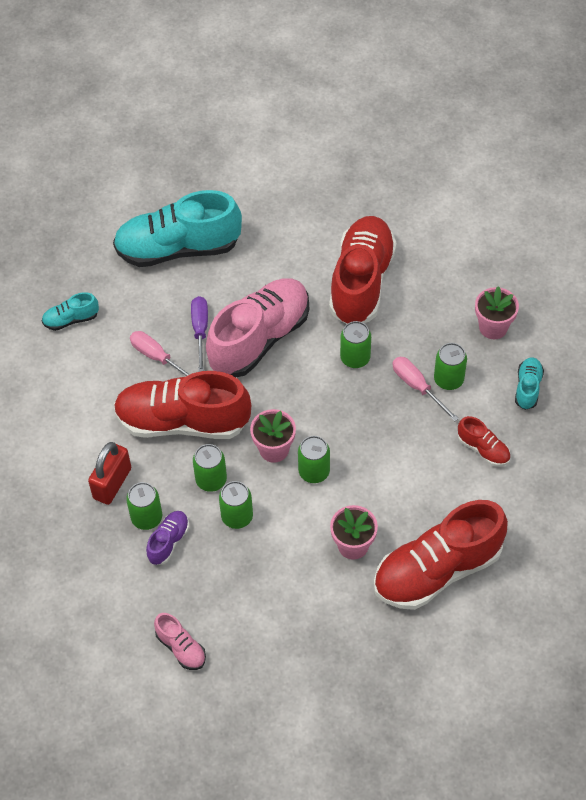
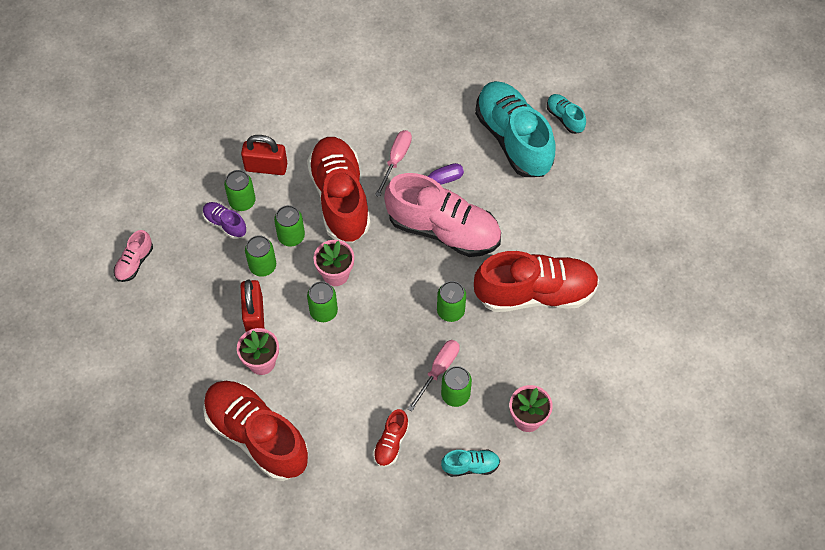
camera: 70 degrees right, 5 degrees up
turquoise shoe [42,292,99,331] -> turquoise shoe moved to [547,94,586,134]
purple shoe [146,511,189,565] -> purple shoe turned 150 degrees counterclockwise [203,202,247,239]
none -> red padlock [240,280,265,332]

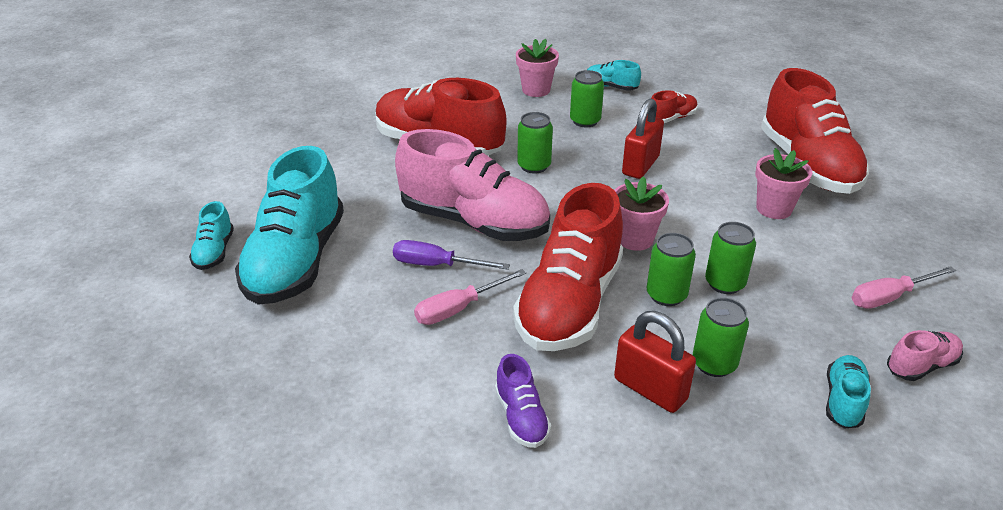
camera: 145 degrees left, 25 degrees down
purple shoe [203,202,247,239] -> purple shoe moved to [495,354,551,448]
red padlock [240,280,265,332] -> red padlock moved to [622,98,664,179]
green can [307,281,338,322] -> none
pink shoe [384,173,501,257] -> pink shoe turned 150 degrees clockwise [395,129,550,241]
pink screwdriver [407,340,460,412] -> pink screwdriver moved to [852,266,956,309]
none -> turquoise shoe [826,355,871,429]

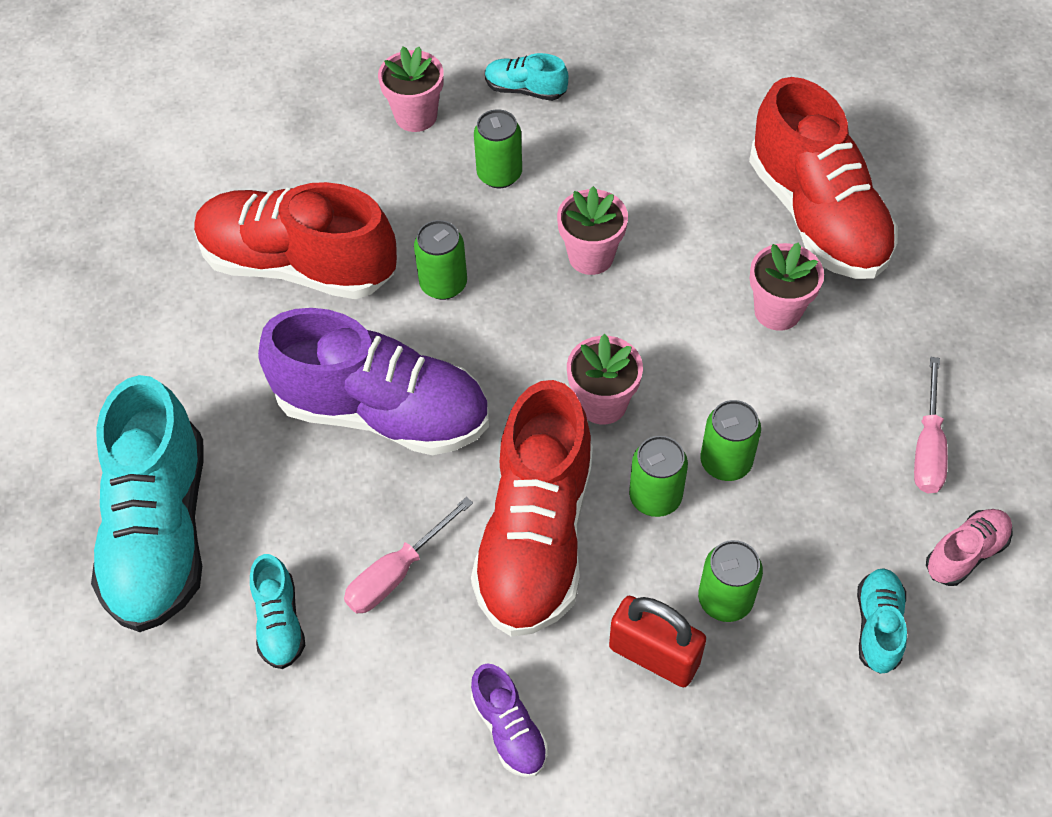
camera: 10 degrees left, 20 degrees up
turquoise shoe [189,201,234,270] -> turquoise shoe moved to [250,554,305,669]
purple screwdriver [393,240,510,270] -> none
pink shoe [395,129,550,241] -> purple shoe [258,308,489,456]
red padlock [622,98,664,179] -> pink flower pot [557,186,628,275]
red shoe [647,90,698,123] -> none
pink screwdriver [852,266,956,309] -> pink screwdriver turned 45 degrees counterclockwise [914,357,948,493]

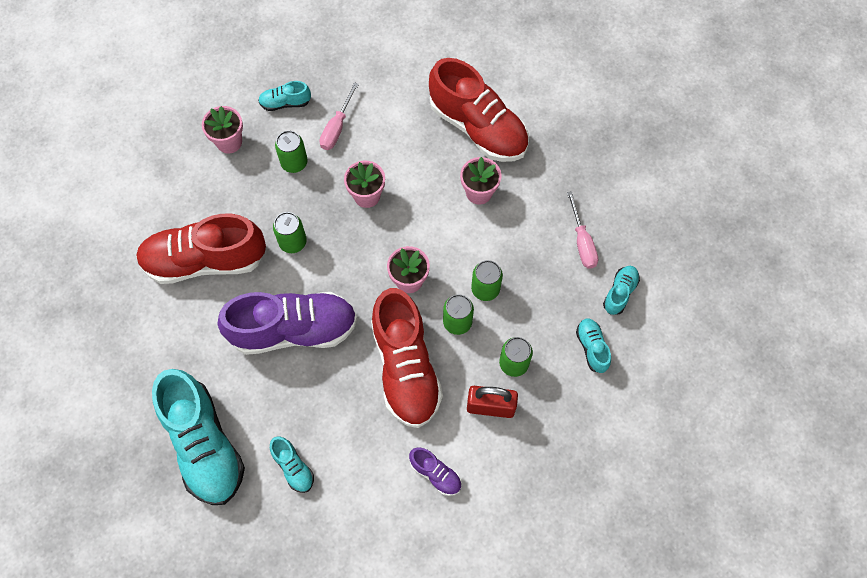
camera: 25 degrees left, 10 degrees up
pink screwdriver [344,497,473,613] -> pink screwdriver moved to [319,82,359,150]
pink shoe [926,509,1013,586] -> turquoise shoe [603,266,640,315]

